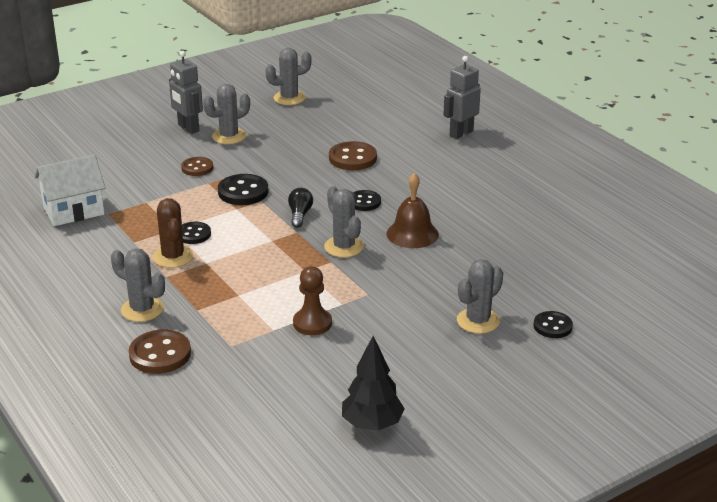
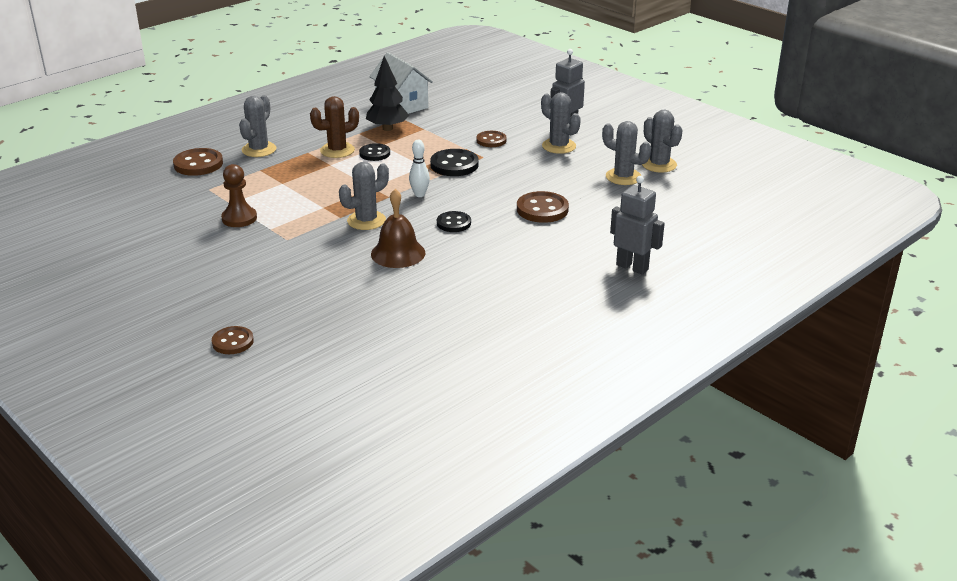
camera: 80 degrees right, 0 degrees up
black light bulb [288,188,313,228] -> white bowling pin [409,140,430,197]
black tree [342,336,405,430] -> black tree moved to [366,56,409,131]
grey cactus [457,259,503,334] -> grey cactus moved to [602,121,651,185]
black button [534,311,573,338] -> brown button [212,326,254,354]

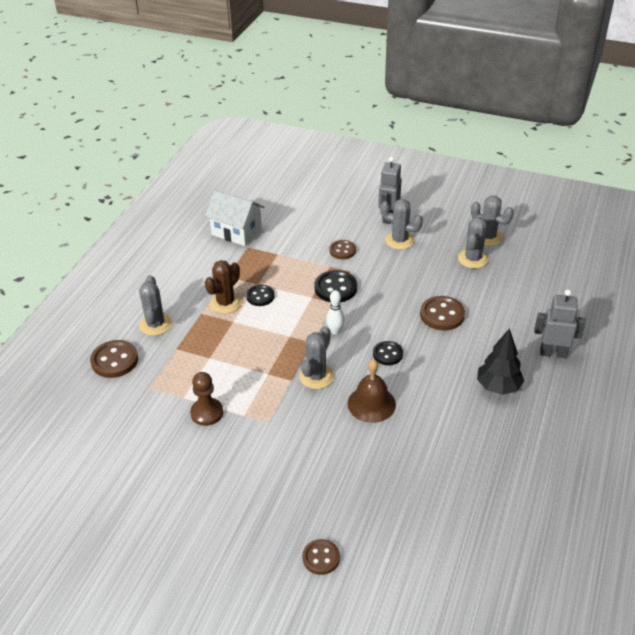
camera: 25 degrees left, 10 degrees up
black tree [366,56,409,131] -> black tree moved to [477,328,524,395]
grey cactus [602,121,651,185] -> grey cactus turned 75 degrees counterclockwise [458,217,489,268]

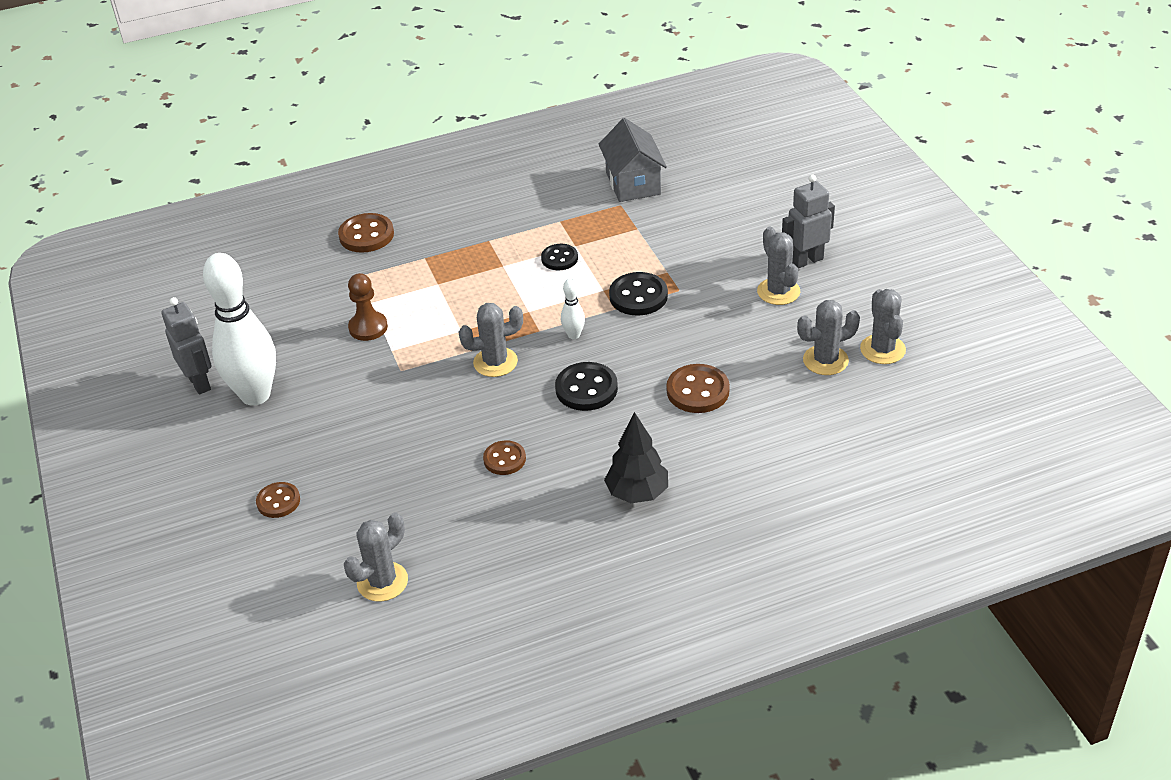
camera: 50 degrees right, 0 degrees up
grey cactus [139,275,172,336] -> grey cactus moved to [344,512,408,602]
white house [205,190,264,246] -> grey house [599,118,667,202]
brown cactus [205,260,241,314] -> none
brown button [330,240,356,259] -> brown button moved to [483,441,526,475]
brown bell [348,359,396,423] -> none
black button [373,341,403,365] -> black button [555,362,618,411], size x1.53
grey robot [534,290,586,358] -> grey robot moved to [162,297,212,395]
none -> white bowling pin [203,253,276,405]

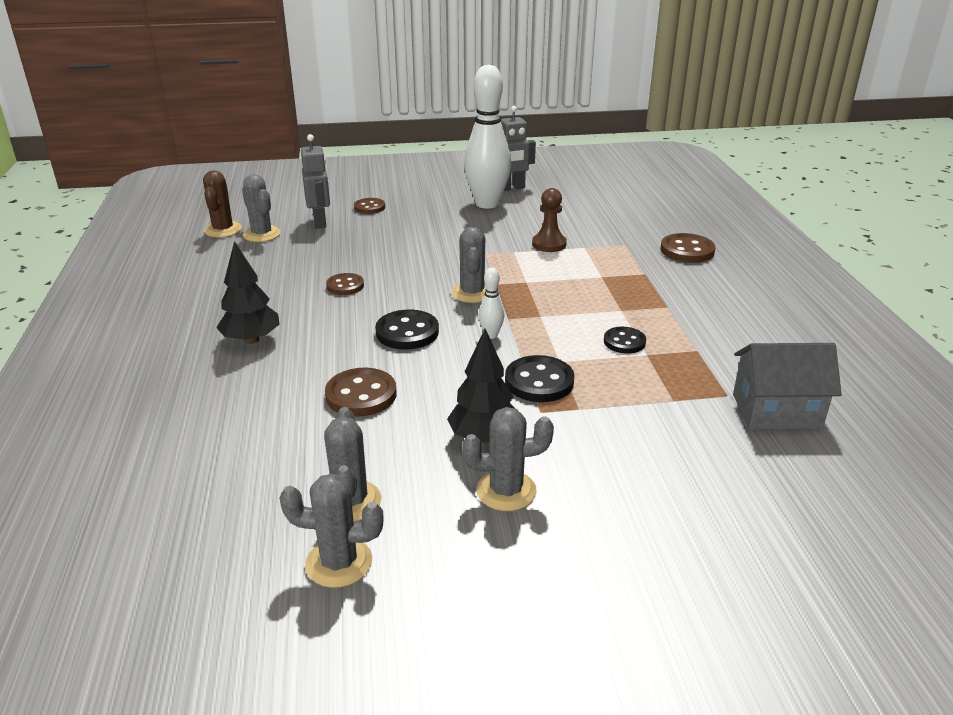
camera: 100 degrees right, 10 degrees down
grey robot [782,174,835,268] -> grey robot moved to [301,134,330,228]
none -> brown cactus [203,170,242,238]
none -> black tree [447,329,515,444]

